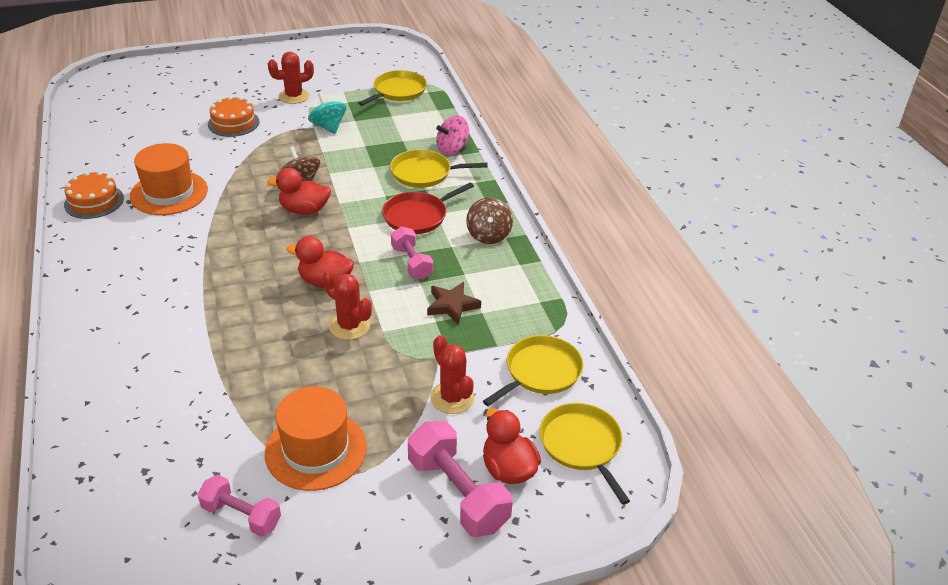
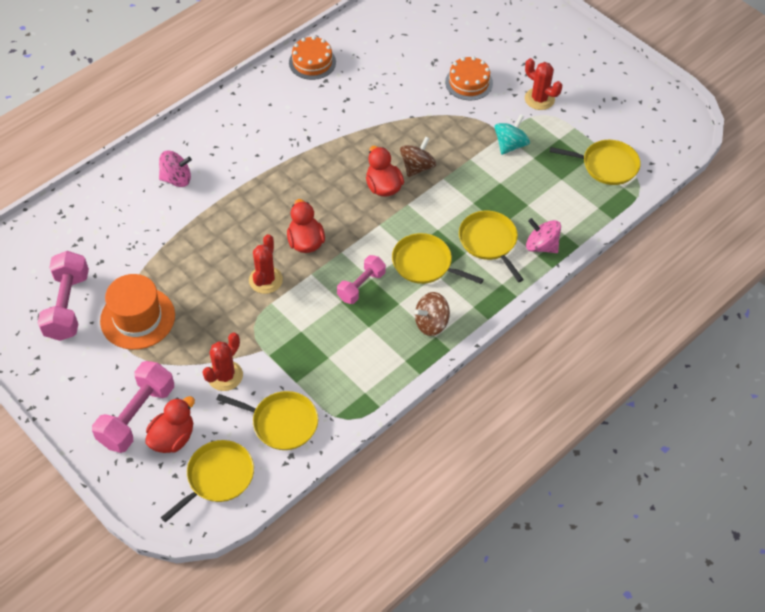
camera: 65 degrees right, 15 degrees up
orange hat [130,143,208,215] -> none
pink dumbbell [198,475,281,537] -> pink dumbbell [38,251,89,341], size x1.58
red pan [382,183,474,234] -> yellow pan [392,233,484,284]
brown star [427,282,481,325] -> none
none -> pink spinning top [159,151,192,187]

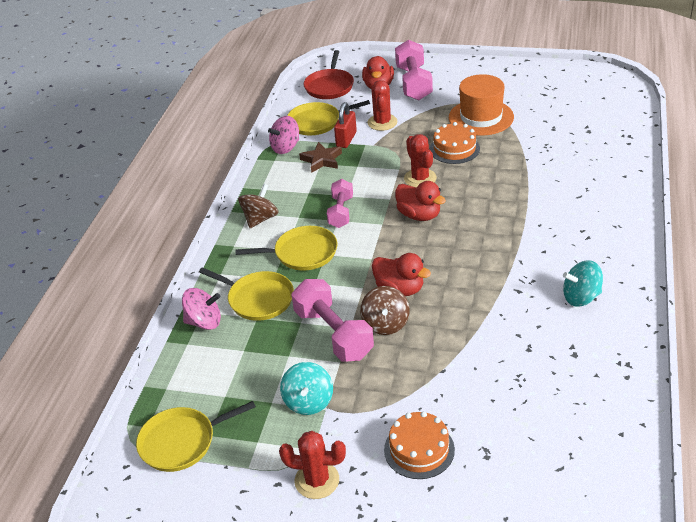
camera: 150 degrees right, 15 degrees down
pink dumbbell [38,251,89,341] -> pink dumbbell moved to [292,279,374,362]
pink spinning top [159,151,192,187] -> pink spinning top moved to [268,116,299,154]
yellow pan [161,440,254,522] -> red pan [304,50,354,99]
orange cake [289,36,336,80] -> orange cake moved to [430,122,480,164]
none -> brown star [299,142,342,173]
none -> red padlock [334,102,357,148]
none -> turquoise spinning top [563,260,603,306]

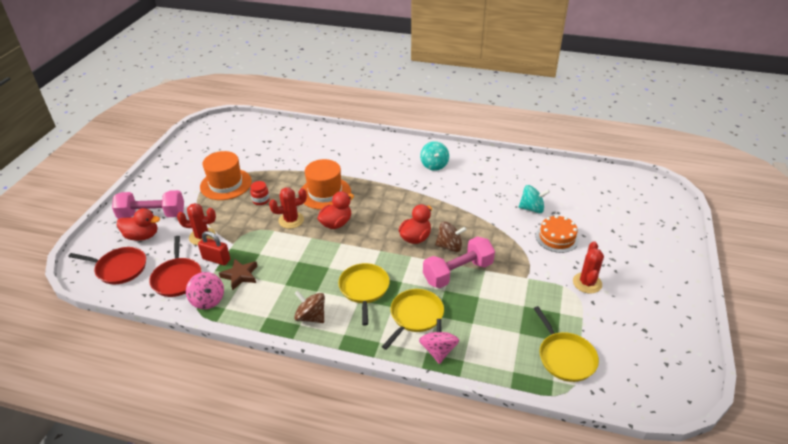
camera: 90 degrees left, 0 degrees up
turquoise spinning top [280,362,333,415] -> turquoise spinning top moved to [519,185,550,213]
yellow pan [287,100,370,135] -> red pan [149,236,201,297]
pink dumbbell [327,179,353,228] -> none
orange cake [430,122,480,164] -> red jar [250,181,270,205]
none -> orange hat [302,159,351,210]

